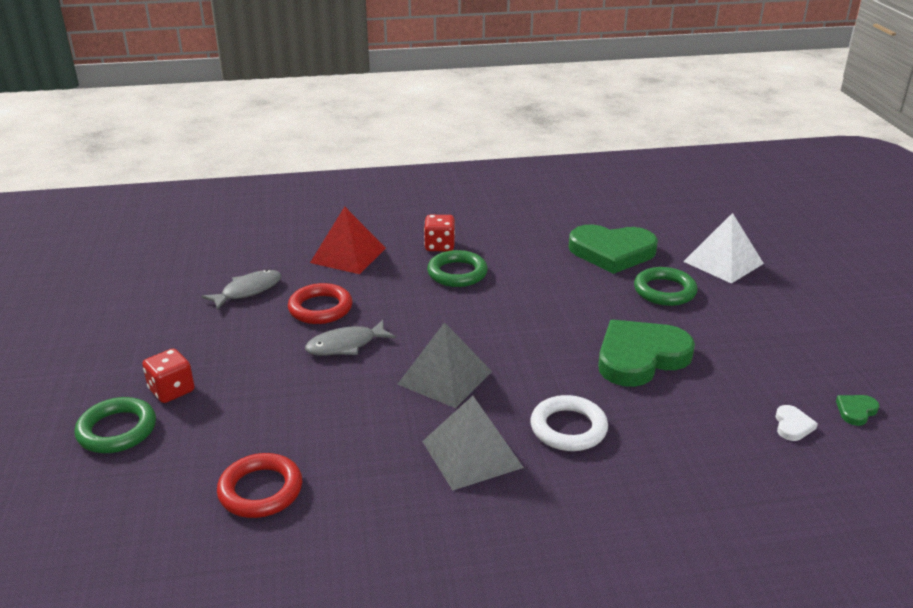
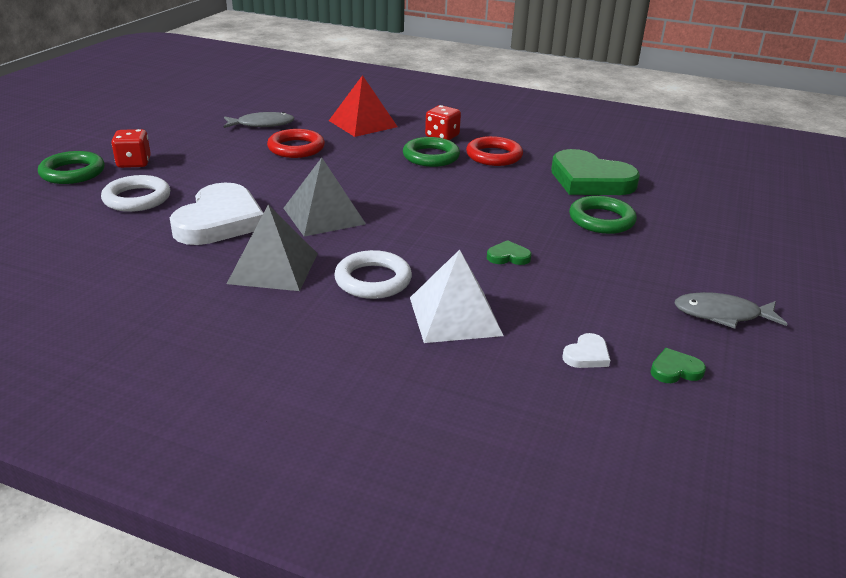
camera: 30 degrees right, 0 degrees up
red ring [217,453,302,518] -> red ring moved to [466,136,523,166]
grey fish [305,320,396,356] -> grey fish moved to [674,292,788,329]
green heart [598,320,695,387] -> green heart [487,240,532,265], size x0.40
white pyramid [683,213,764,284] -> white pyramid moved to [410,249,504,343]
none -> white ring [101,175,170,212]
none -> white heart [170,183,263,245]

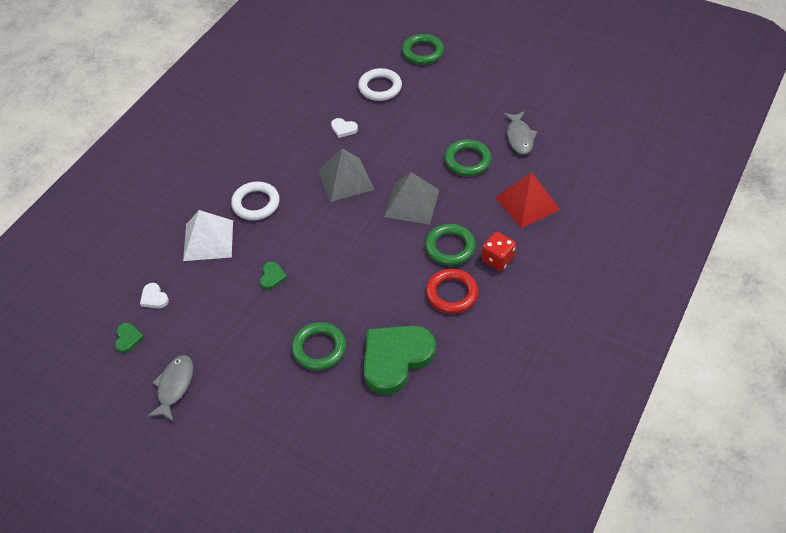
camera: 100 degrees right, 20 degrees up
red dice [111,129,151,168] -> none
white heart [170,183,263,245] -> white heart [331,118,358,138], size x0.40
grey pyramid [227,205,318,291] -> grey pyramid moved to [384,172,439,225]
red ring [267,129,325,158] -> green ring [444,140,491,176]

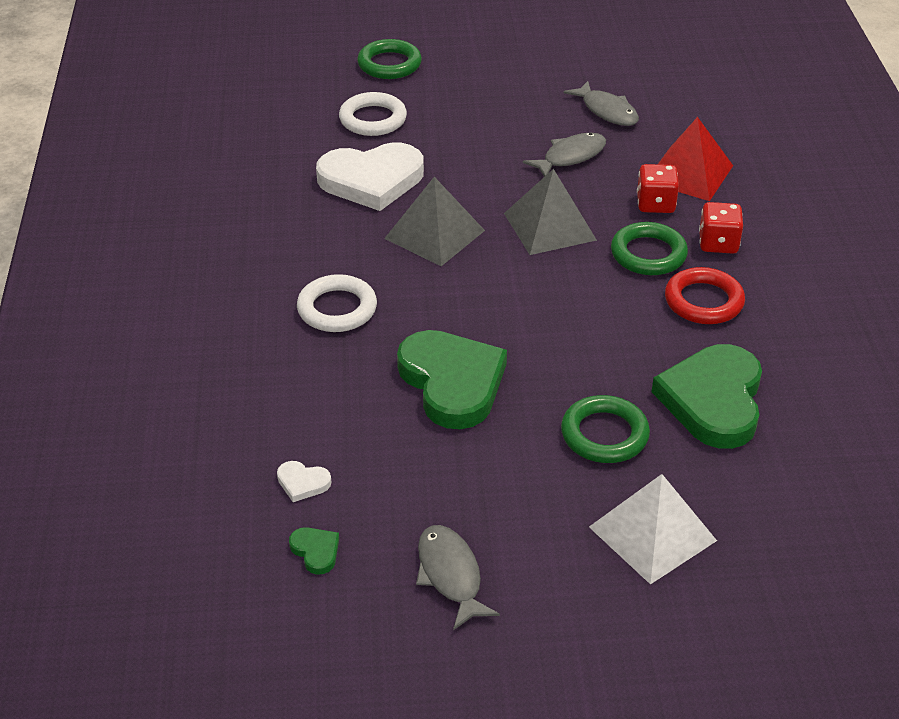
camera: 35 degrees left, 10 degrees down
white pyramid [183,210,233,261] -> white pyramid moved to [589,474,717,585]
green heart [260,262,287,290] -> green heart [397,330,507,429], size x2.47
white heart [331,118,358,138] -> white heart [316,142,424,211], size x2.47
green ring [444,140,491,176] -> grey fish [523,133,606,177]
none -> red dice [637,164,679,213]

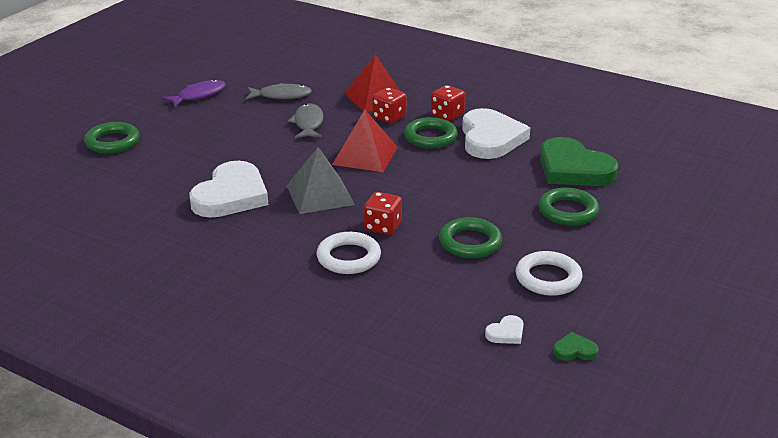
camera: 55 degrees left, 10 degrees down
white ring [339,92,407,136] -> white ring moved to [516,251,582,296]
green heart [397,330,507,429] -> green ring [439,217,502,258]
grey fish [416,525,500,630] -> none
grey pyramid [504,169,597,255] -> red pyramid [332,110,398,172]
white pyramid [589,474,717,585] -> none
red ring [665,267,745,324] -> white heart [462,108,530,159]
none -> purple fish [162,79,226,107]
none -> red dice [364,192,402,235]

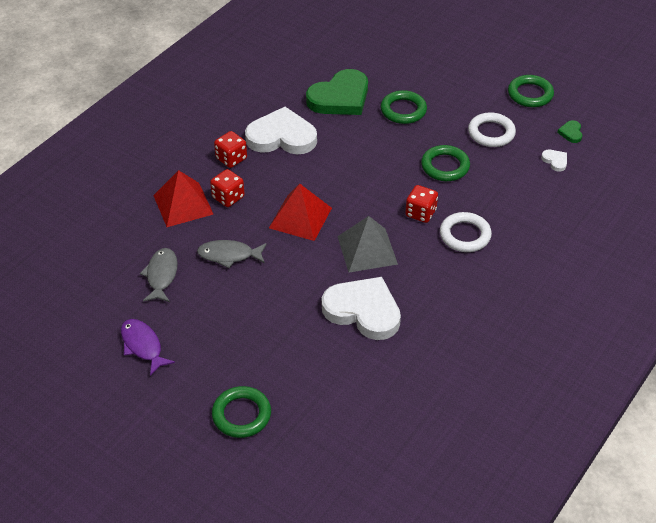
camera: 85 degrees left, 15 degrees up
green ring [404,117,458,149] -> green ring moved to [508,75,554,107]

